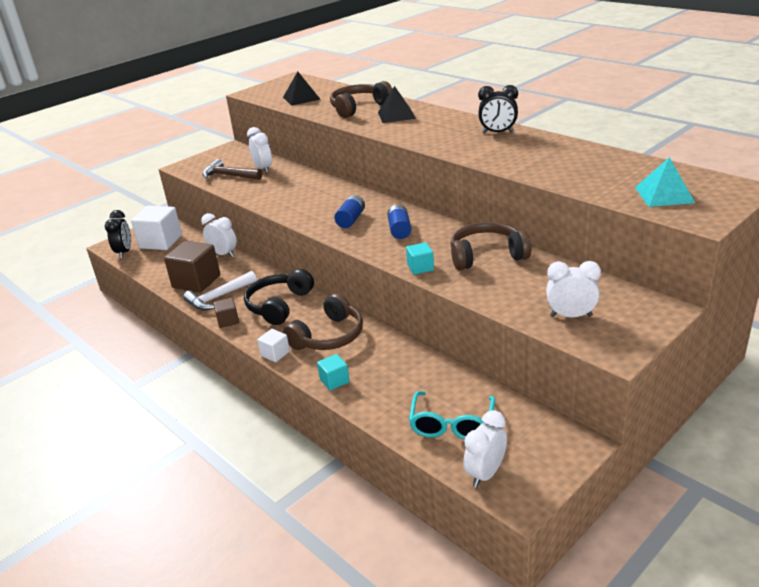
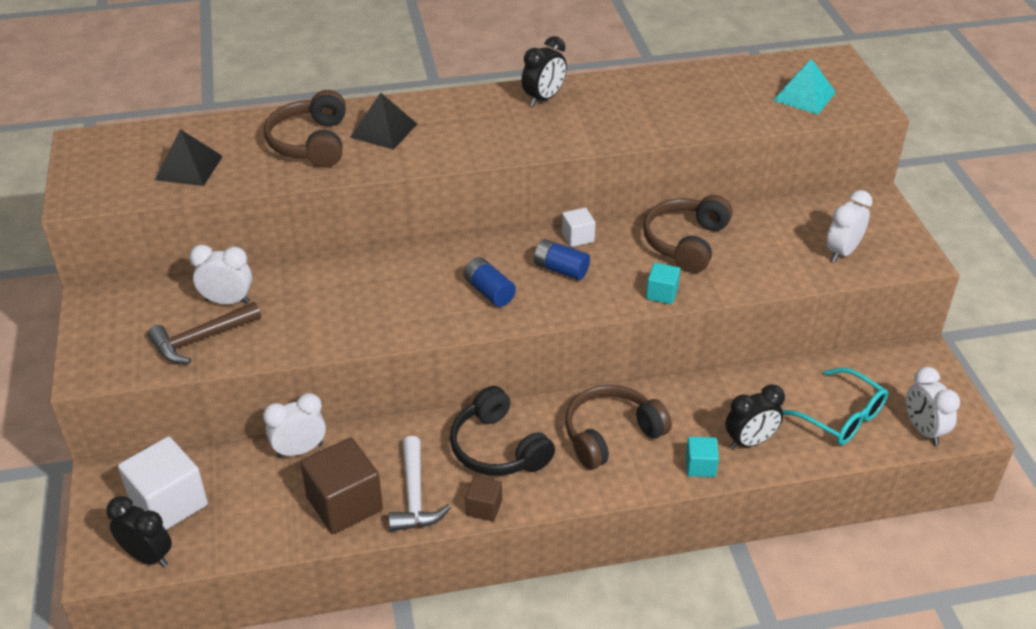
camera: 60 degrees left, 10 degrees up
white cube [257,329,290,362] -> white cube moved to [562,208,595,247]
brown headphones [283,293,363,350] -> brown headphones turned 105 degrees counterclockwise [565,385,672,470]
none -> black clock [725,384,785,450]

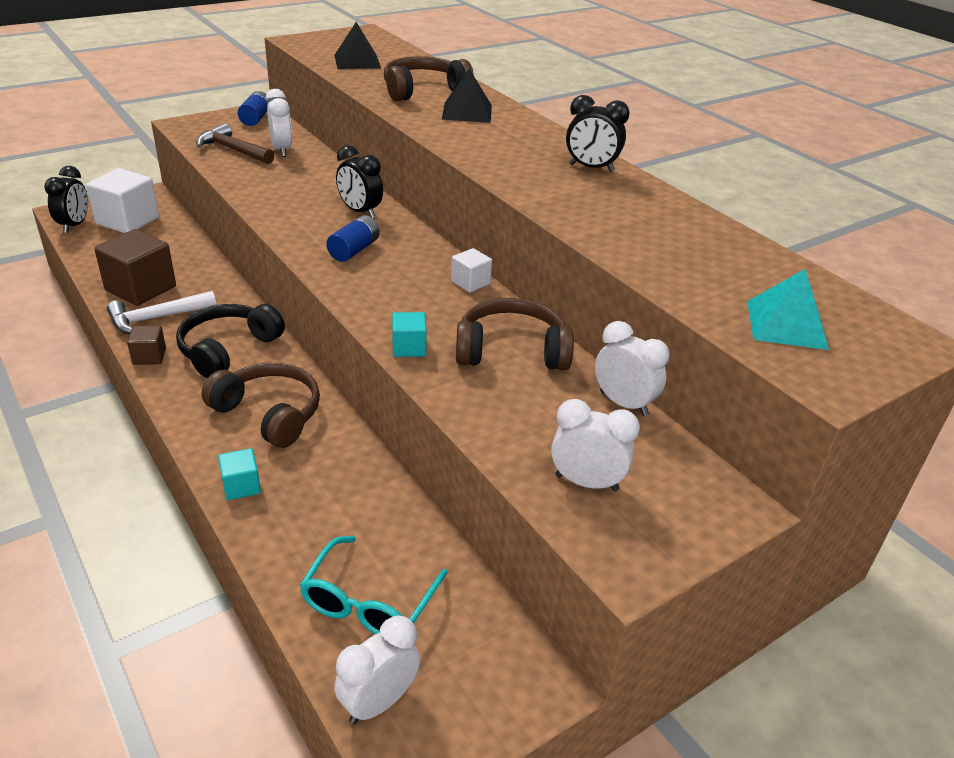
camera: 65 degrees right, 5 degrees down
white clock [263,393,326,458] -> white clock moved to [595,321,670,417]
blue battery [534,239,590,280] -> blue battery moved to [238,91,269,126]
black clock [725,384,785,450] -> black clock moved to [336,145,383,218]

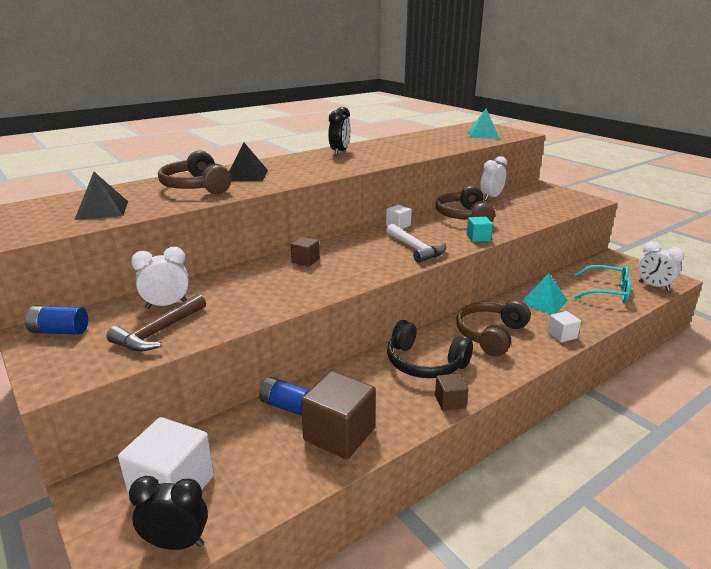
camera: 90 degrees left, 10 degrees down
white hammer [107,291,216,334] -> white hammer moved to [386,224,447,263]
turquoise cube [218,448,261,500] -> white cube [547,311,581,343]
blue battery [326,215,380,262] -> blue battery moved to [259,377,310,416]
black clock [336,145,383,218] -> brown cube [291,237,320,267]
white clock [551,399,640,491] -> none
none -> turquoise pyramid [522,273,568,314]

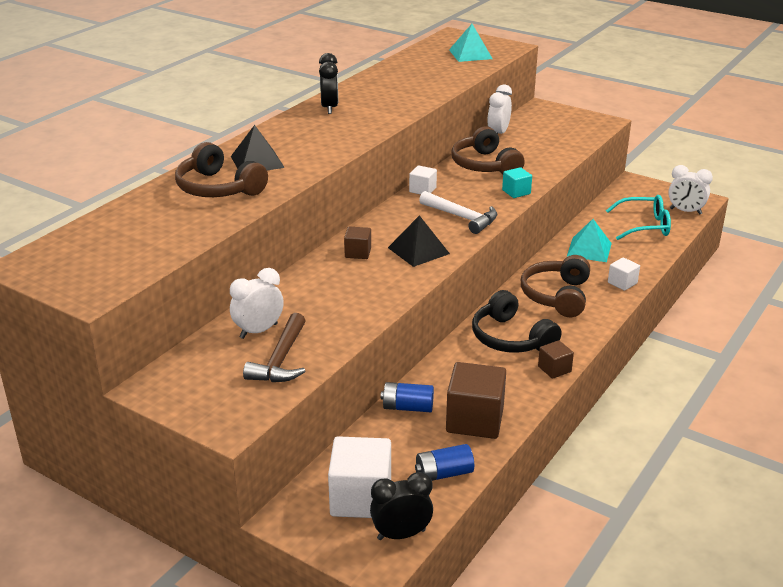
camera: 20 degrees left, 5 degrees up
blue battery [25,306,88,335] -> blue battery moved to [415,444,474,481]
black pyramid [74,172,128,220] -> black pyramid moved to [388,215,450,267]
black headphones [387,320,473,378] -> black headphones turned 45 degrees clockwise [472,290,561,353]

